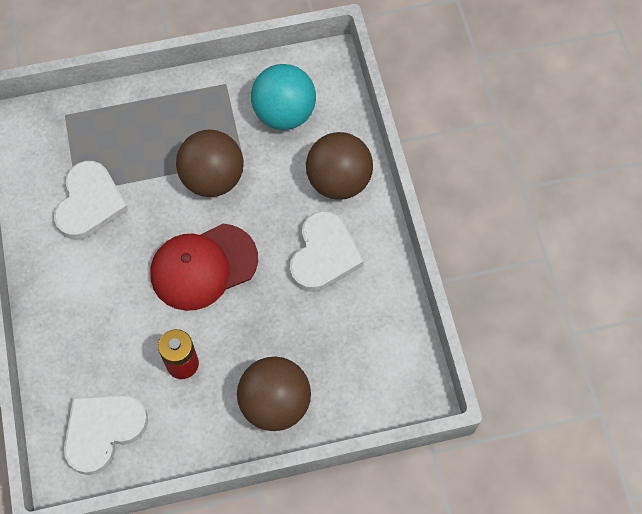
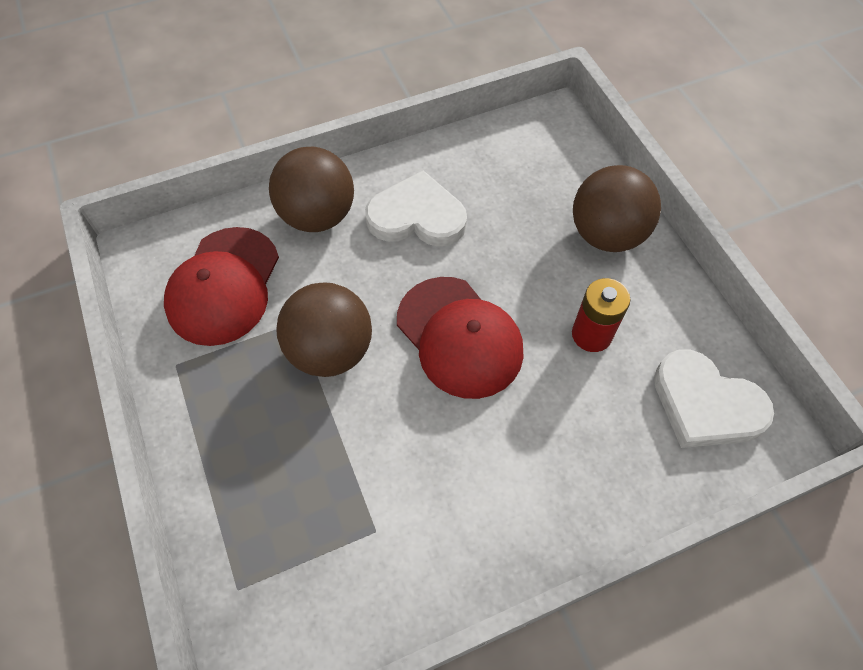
camera: 100 degrees left, 5 degrees down
white heart [54,161,129,240] -> none
turquoise ball [251,64,316,130] -> red cap [164,227,279,346]

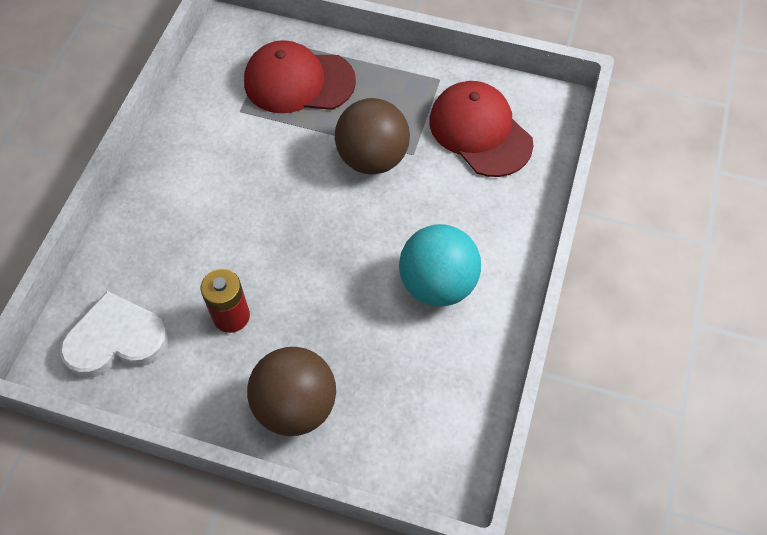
camera: 130 degrees right, 0 degrees up
brown ball [269,146,354,232] -> none
white heart [365,170,467,247] -> turquoise ball [399,224,481,306]
red cap [397,277,524,399] -> red cap moved to [244,40,356,113]

